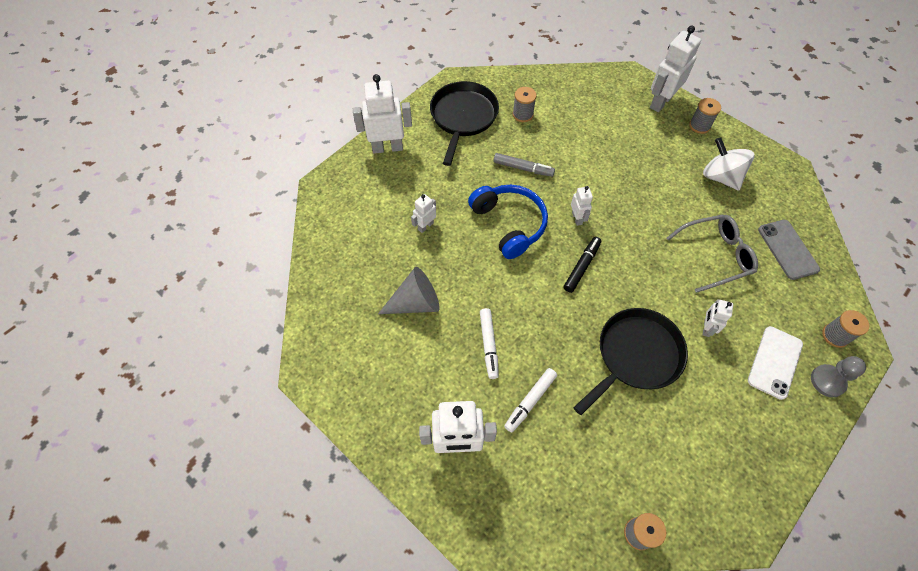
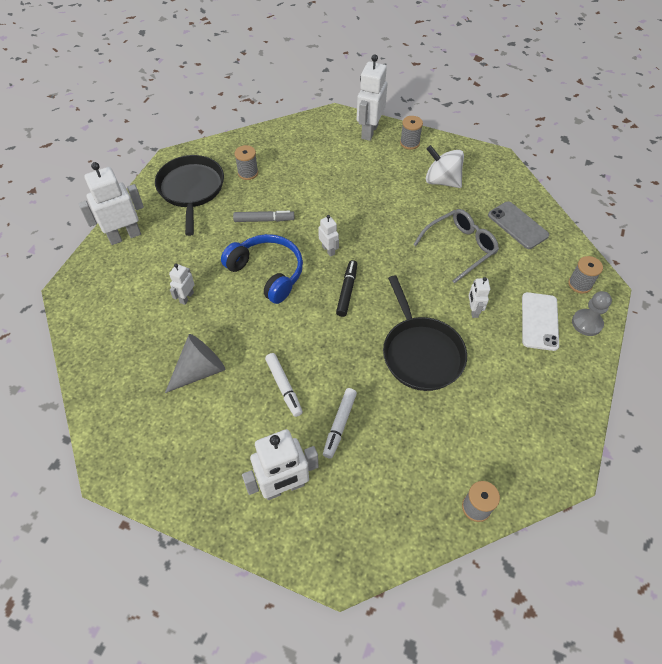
camera: 20 degrees left, 5 degrees down
black pan [573,308,688,415] -> black pan turned 135 degrees clockwise [383,275,467,391]

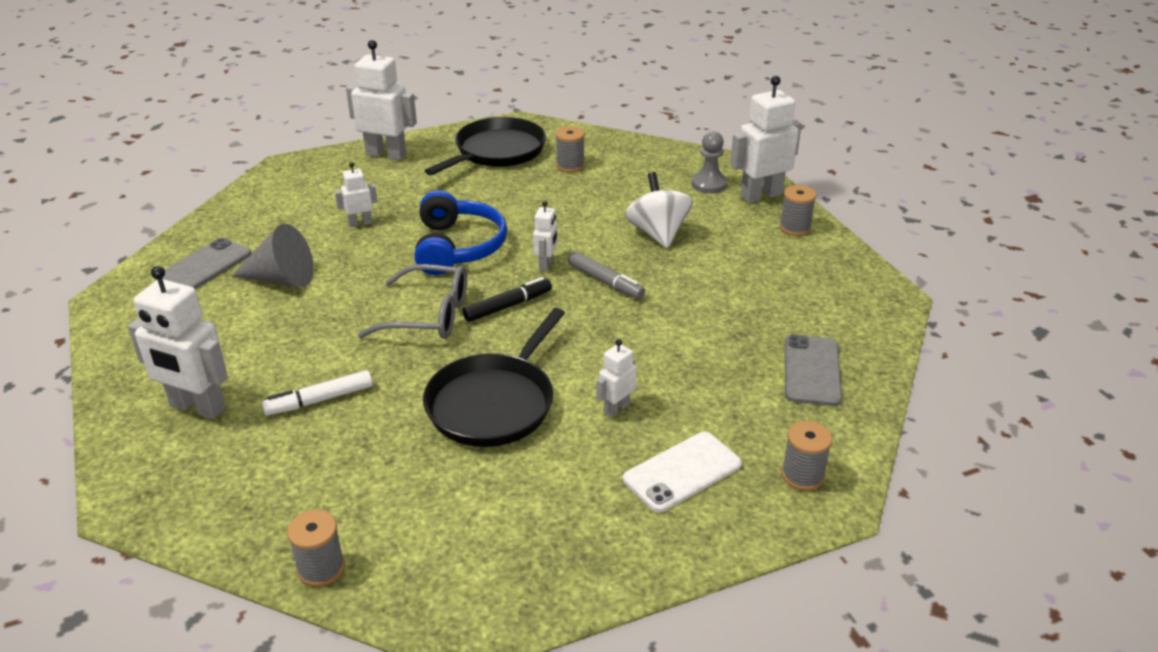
camera: 45 degrees right, 20 degrees down
grey marker [233,211,294,222] -> grey marker moved to [568,251,645,299]
white marker [265,353,303,417] -> none
grey glasses [413,209,499,284] -> grey glasses moved to [358,264,467,339]
white spinning top [426,145,464,188] -> white spinning top moved to [625,172,693,248]
grey pawn [572,291,612,336] -> grey pawn moved to [691,131,727,193]
none -> grey phone [155,238,251,289]

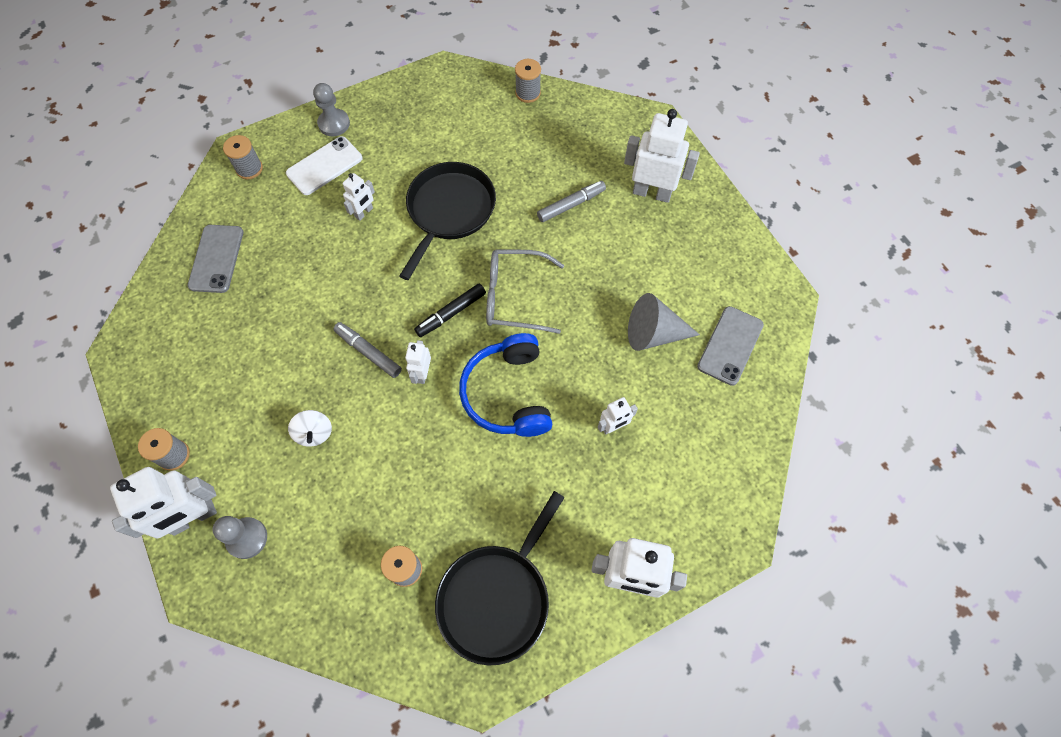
camera: 175 degrees right, 30 degrees up
white marker [261,370,373,416] -> grey marker [537,181,606,222]
white spinning top [625,172,693,248] -> white spinning top [288,410,332,447], size x0.61
none -> grey pawn [313,83,350,136]

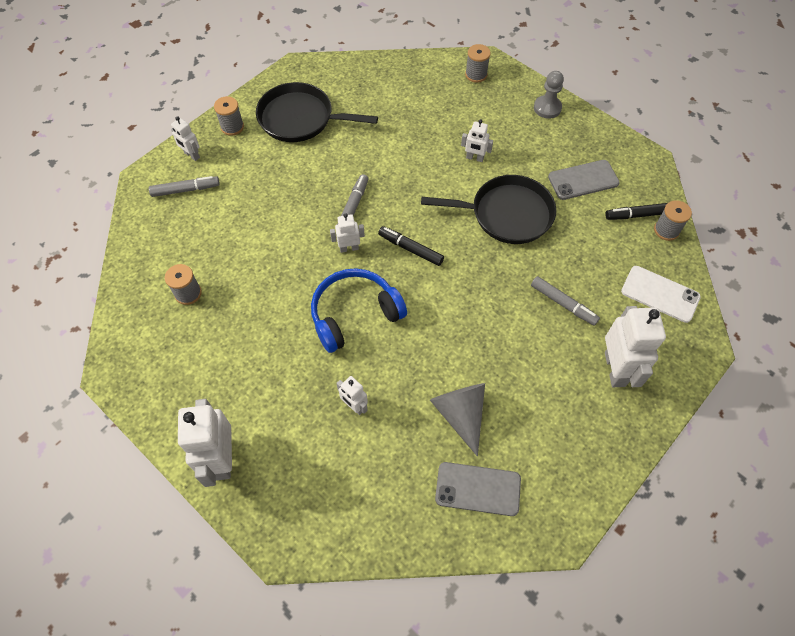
camera: 70 degrees right, 5 degrees down
white robot [110,467,217,539] -> white robot [171,116,200,161], size x0.52
grey phone [188,225,243,293] -> grey phone moved to [548,160,620,200]
grey pawn [212,516,267,559] -> grey marker [149,176,220,197]
white phone [286,136,362,195] -> white phone moved to [621,266,701,323]
white spinning top [288,410,332,447] -> none
black pan [435,491,565,666] -> black pan moved to [256,82,378,142]
grey glasses [486,250,564,334] -> none
none -> black marker [605,203,667,220]

